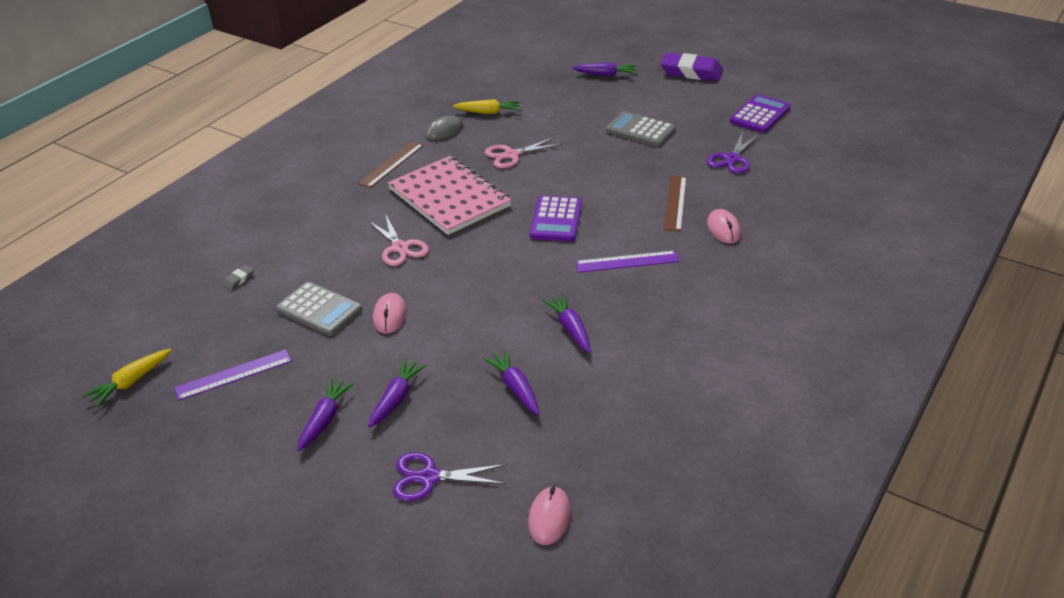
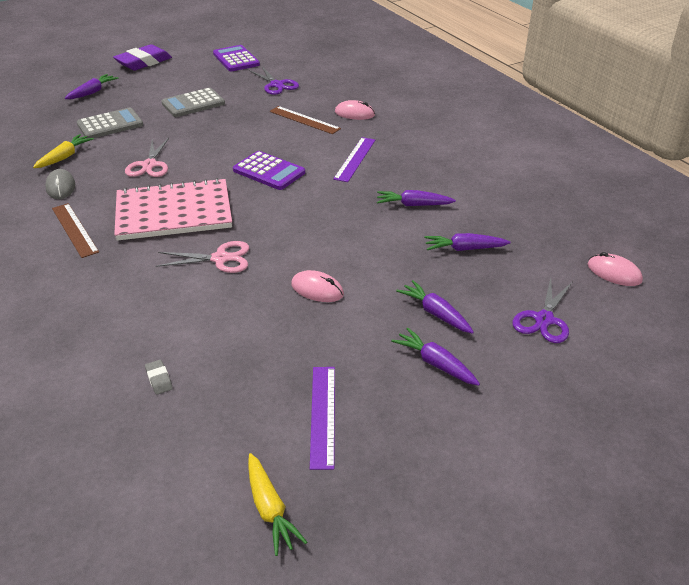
camera: 65 degrees left, 0 degrees up
grey calculator [276,282,362,336] -> grey calculator moved to [77,107,143,139]

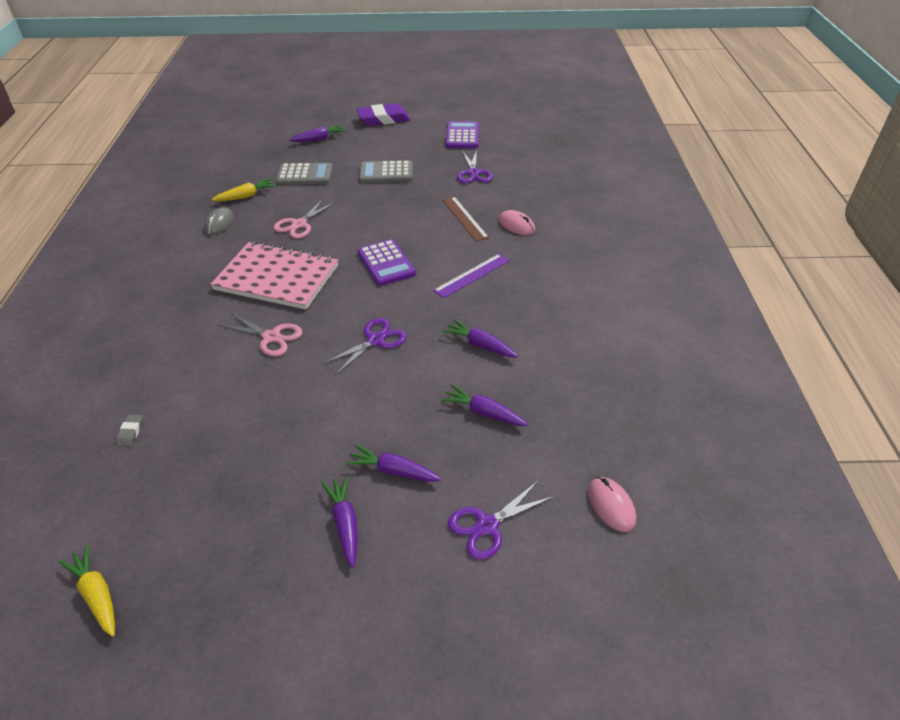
camera: 30 degrees right, 5 degrees up
brown ruler [52,203,99,258] -> none
yellow carrot [248,453,307,556] -> yellow carrot turned 135 degrees clockwise [59,545,115,637]
pink mouse [291,270,344,302] -> none
purple ruler [310,367,335,470] -> none
purple carrot [396,280,474,334] -> purple carrot turned 60 degrees counterclockwise [345,444,442,482]
none -> purple scissors [322,318,407,375]

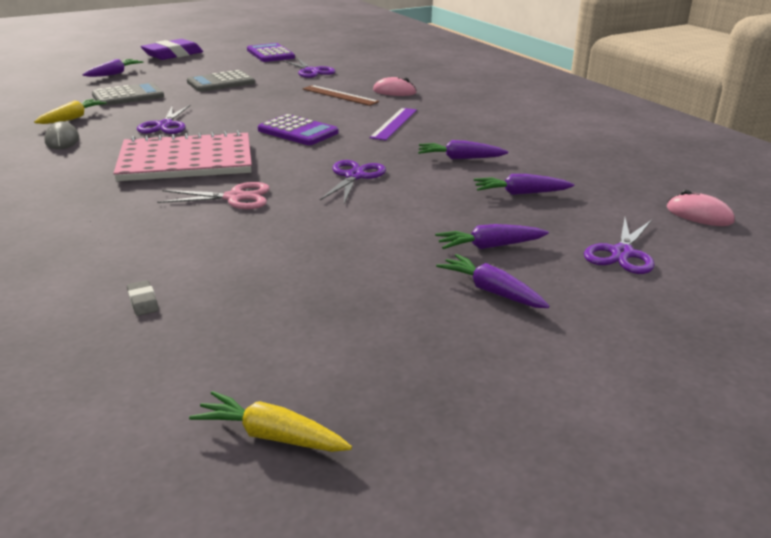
camera: 30 degrees left, 15 degrees down
pink scissors [273,199,336,239] -> purple scissors [137,105,190,134]

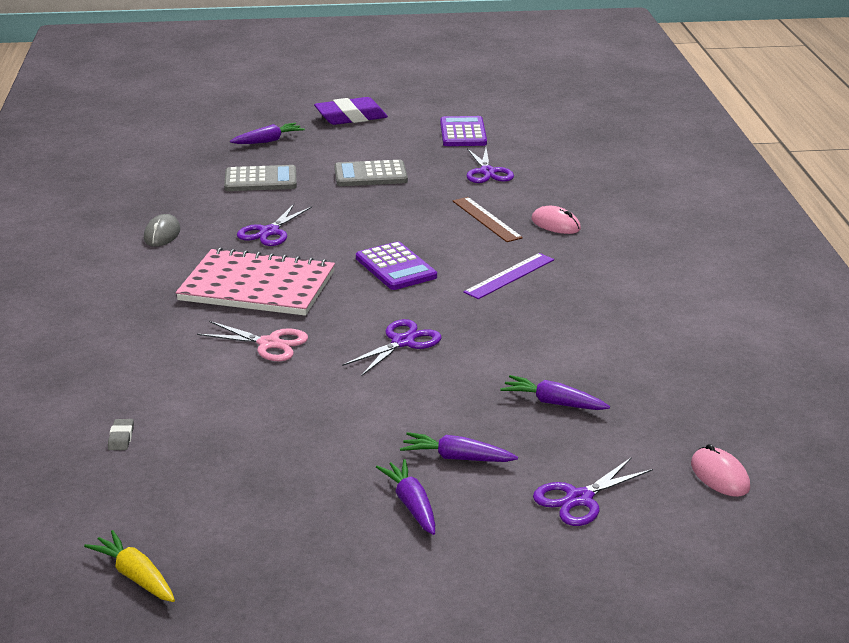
camera: 25 degrees right, 0 degrees up
yellow carrot [34,99,107,124] -> none
purple carrot [418,140,508,159] -> none

